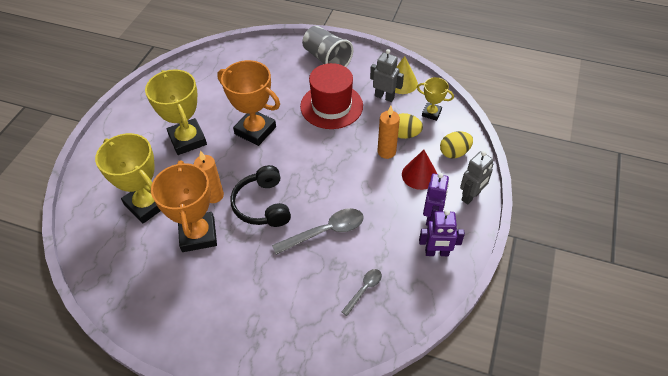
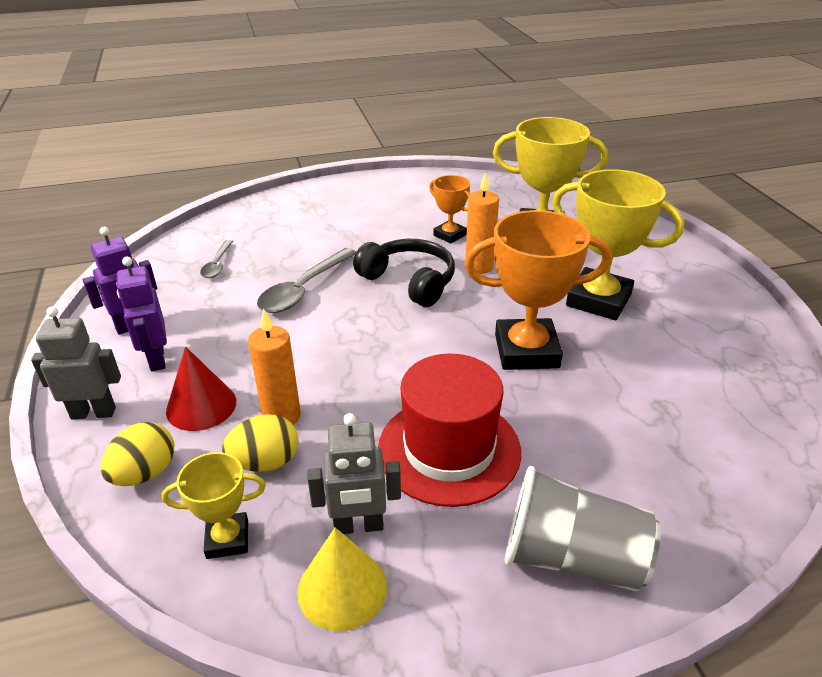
camera: 145 degrees right, 15 degrees down
orange trophy [151,161,217,252] -> orange trophy [429,175,470,243], size x0.53
grey robot [460,151,494,204] -> grey robot turned 75 degrees clockwise [31,307,121,420]

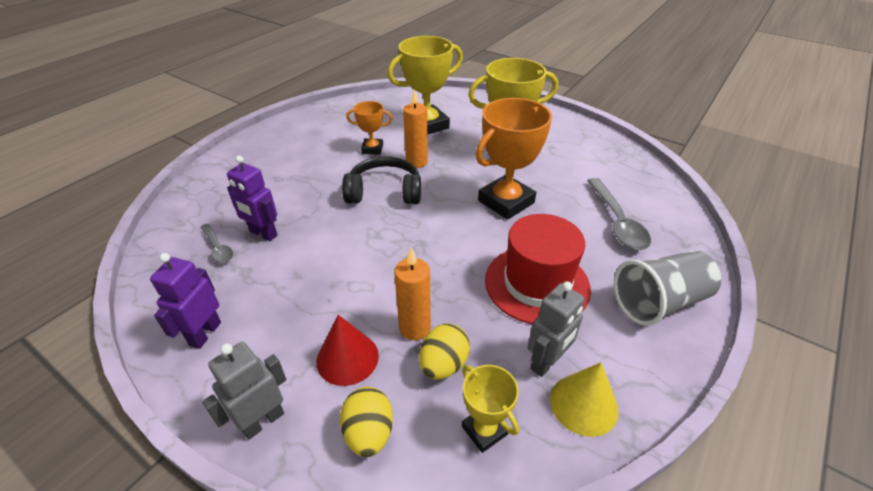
camera: 40 degrees left, 5 degrees up
purple robot [116,257,167,372] -> purple robot moved to [227,156,277,241]
yellow trophy [162,452,266,559] -> yellow trophy turned 75 degrees counterclockwise [462,365,519,453]
grey spoon [257,248,356,313] -> grey spoon moved to [587,178,651,250]

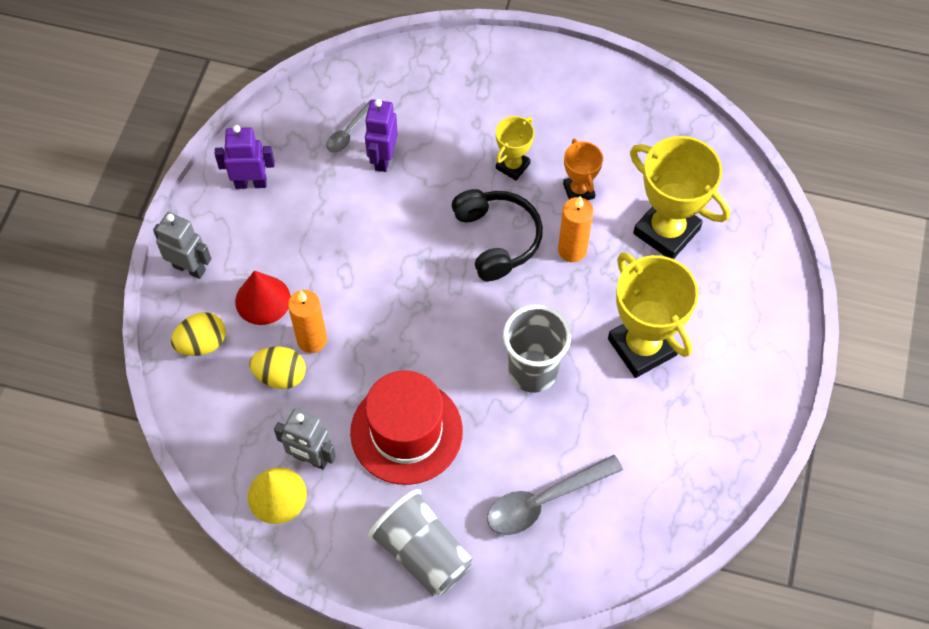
camera: 70 degrees right, 20 degrees up
yellow trophy [462,365,519,453] -> yellow trophy moved to [496,116,534,180]
orange trophy [476,98,552,220] -> grey cup [503,305,571,393]

